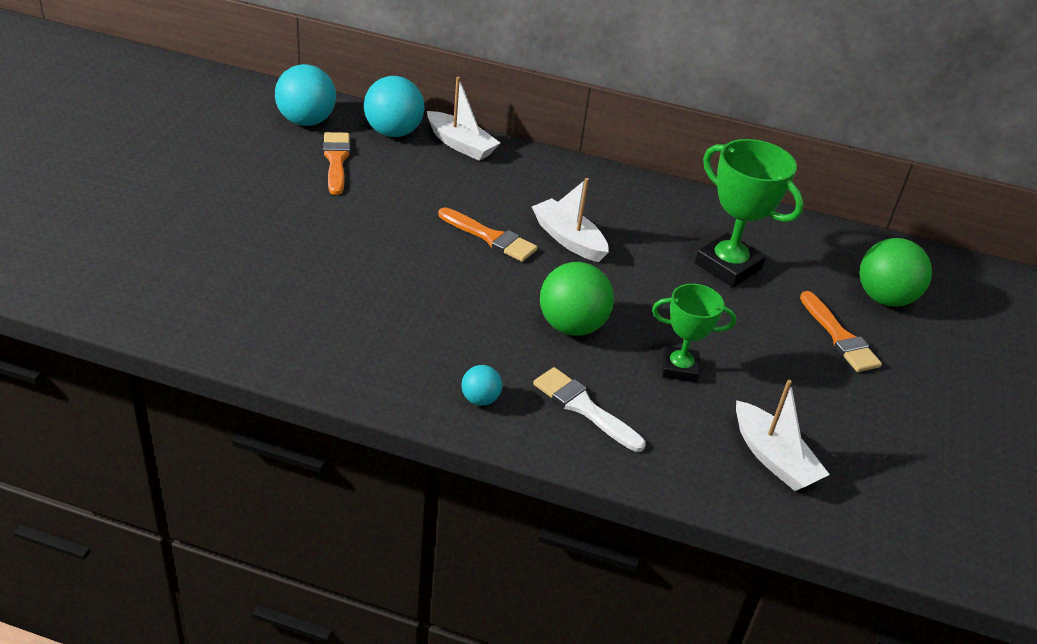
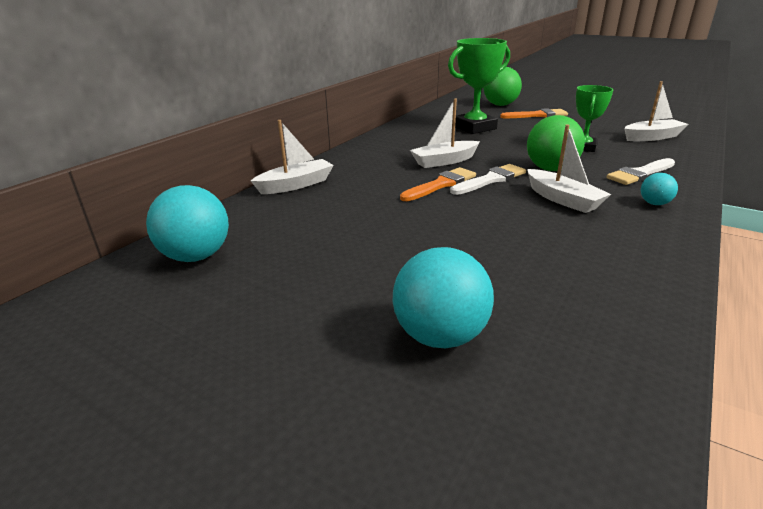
camera: 70 degrees left, 10 degrees down
orange brush [323,132,350,195] -> none
turquoise ball [364,76,425,137] -> turquoise ball moved to [392,247,494,348]
none -> white brush [450,164,526,195]
none -> white boat [527,125,611,213]

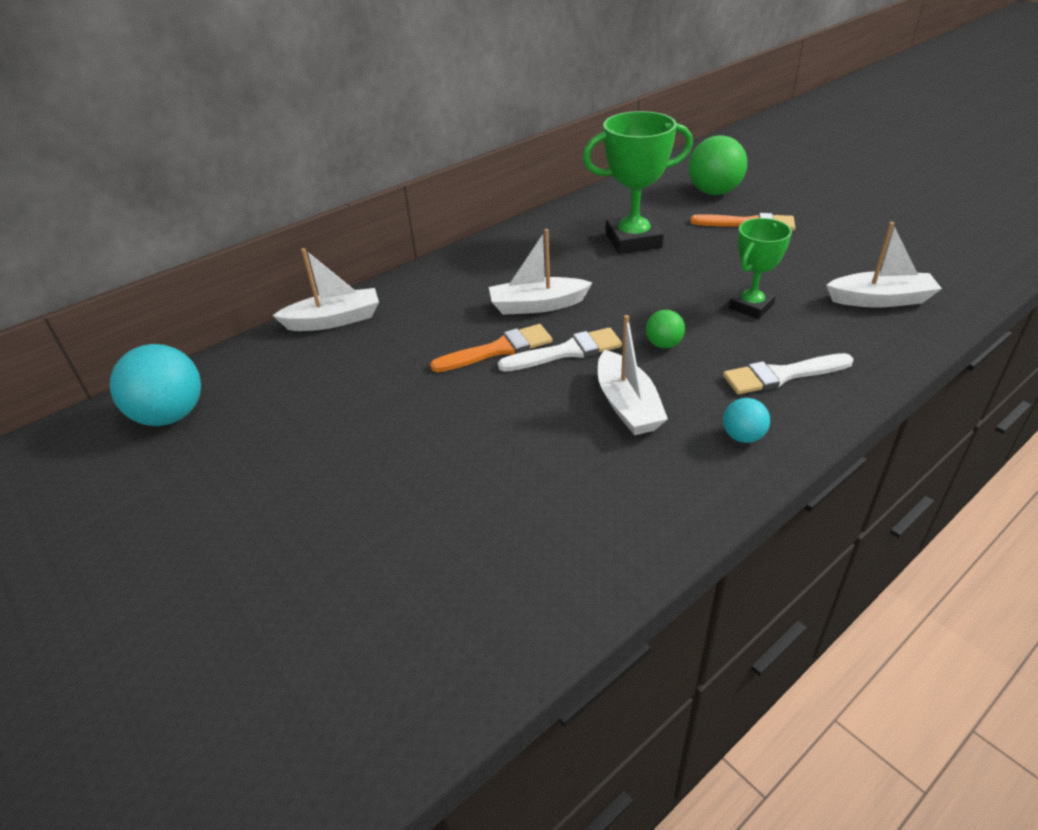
camera: 20 degrees right, 10 degrees up
turquoise ball [392,247,494,348] -> none
green ball [527,115,585,171] -> green ball [646,310,685,349], size x0.51

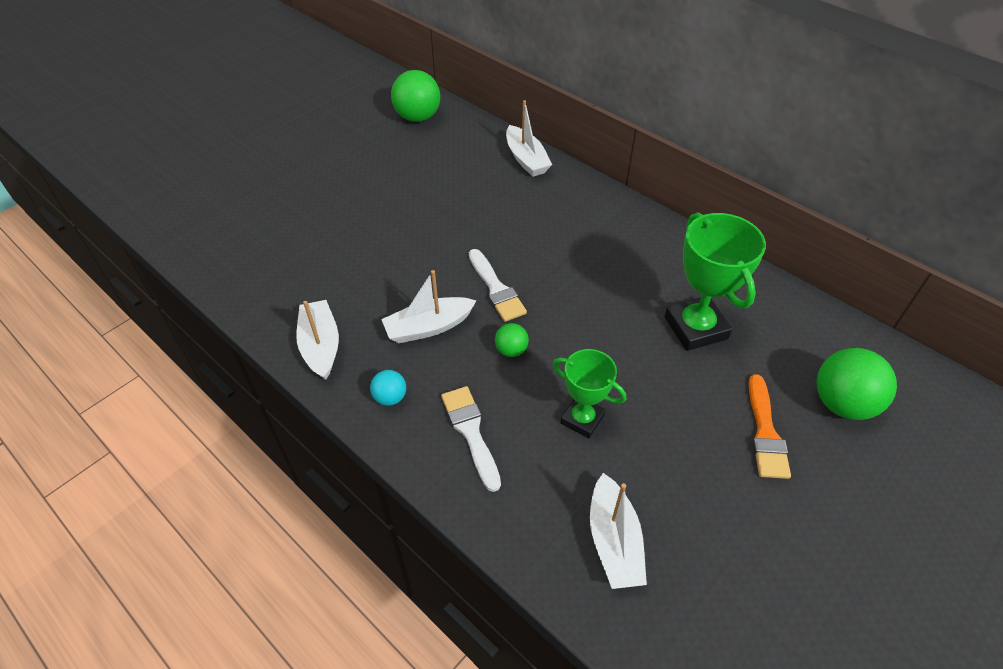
camera: 80 degrees right, 10 degrees up
turquoise ball [110,344,201,426] -> green ball [391,70,440,122]
orange brush [430,324,552,372] -> none
white boat [489,229,593,315] -> white boat moved to [296,300,339,380]

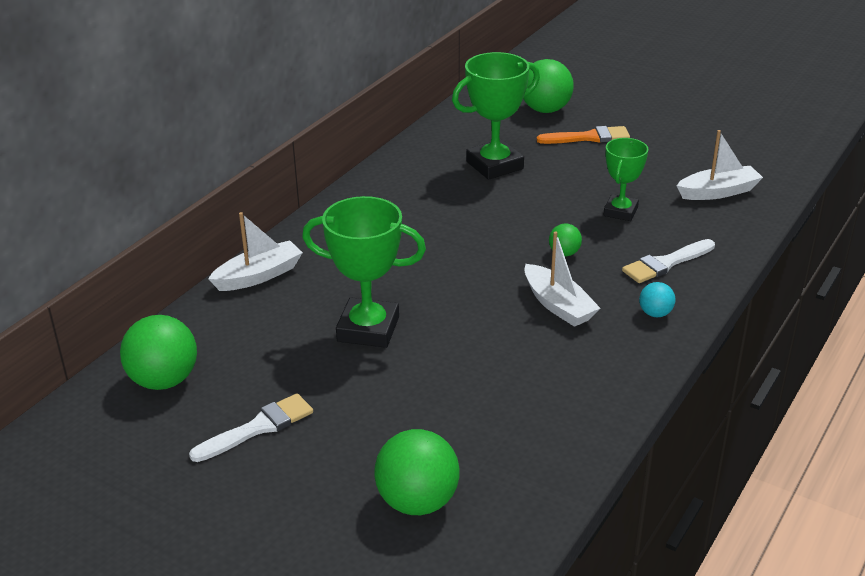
camera: 100 degrees left, 15 degrees down
white boat [296,300,339,380] -> none
white brush [469,249,527,322] -> white brush moved to [189,393,313,462]
none -> green trophy [302,196,426,348]
none -> green ball [374,429,460,515]

